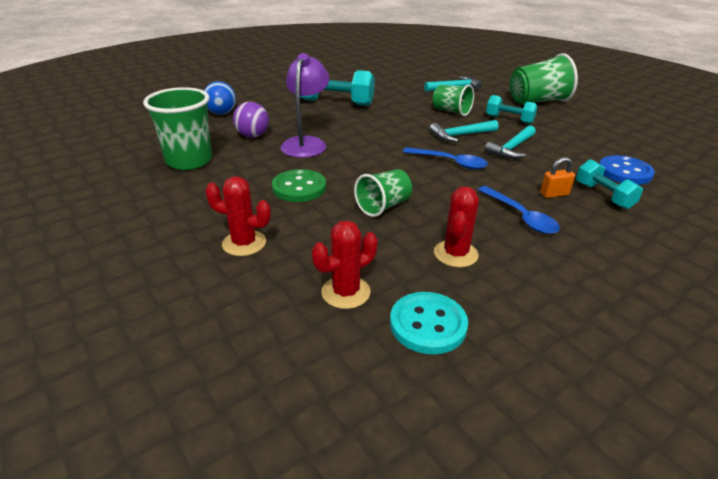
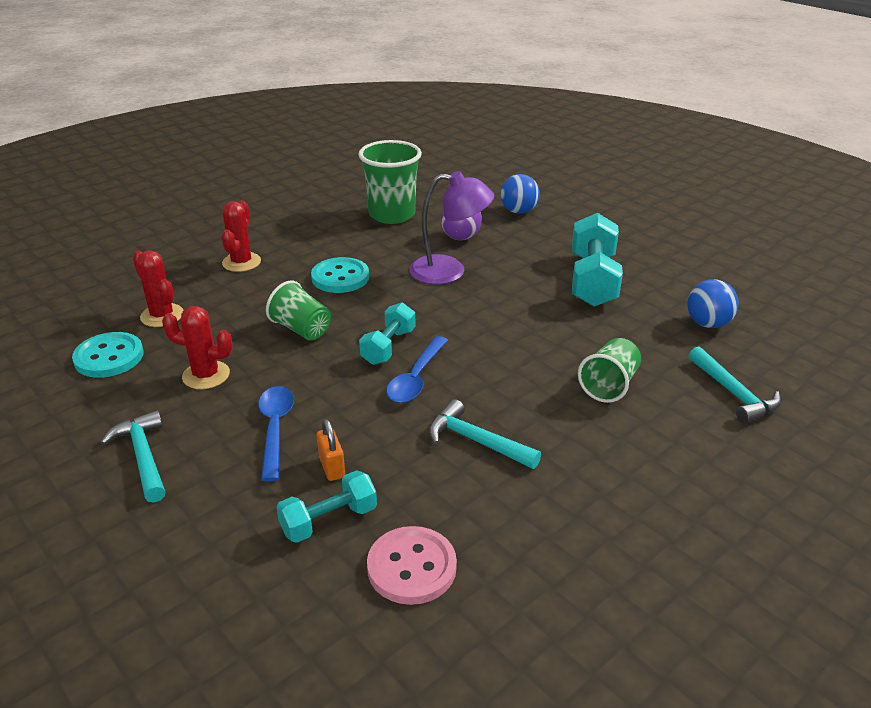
camera: 85 degrees right, 0 degrees up
green button [272,169,326,202] -> turquoise button [311,257,369,293]
turquoise hammer [429,120,499,142] -> turquoise hammer moved to [101,410,165,503]
blue spoon [478,186,560,234] -> blue spoon turned 120 degrees clockwise [258,386,294,481]
turquoise dumbbell [486,95,537,124] -> turquoise dumbbell moved to [359,303,416,365]
green cup [510,53,578,105] -> none
blue button [599,155,655,185] -> pink button [367,526,457,605]
none -> blue ball [687,279,739,328]

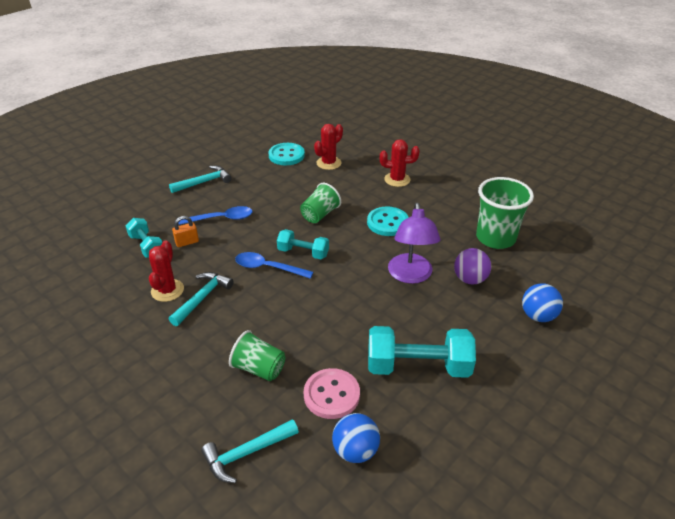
camera: 85 degrees right, 5 degrees up
red cactus [162,306,233,389] -> red cactus moved to [149,240,184,302]
pink button [367,526,457,605] -> pink button moved to [304,368,360,419]

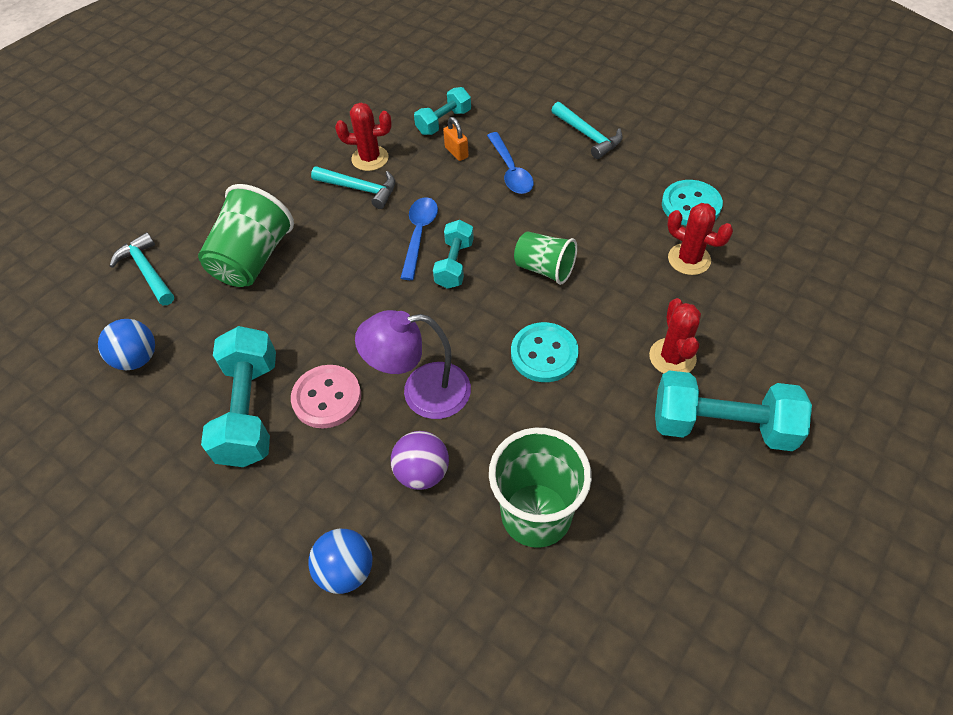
camera: 85 degrees right, 15 degrees up
green cup [229,330,285,381] -> green cup [198,184,294,287], size x1.60
pink button [304,368,360,419] -> pink button moved to [291,365,361,428]
none -> turquoise dumbbell [655,370,812,451]

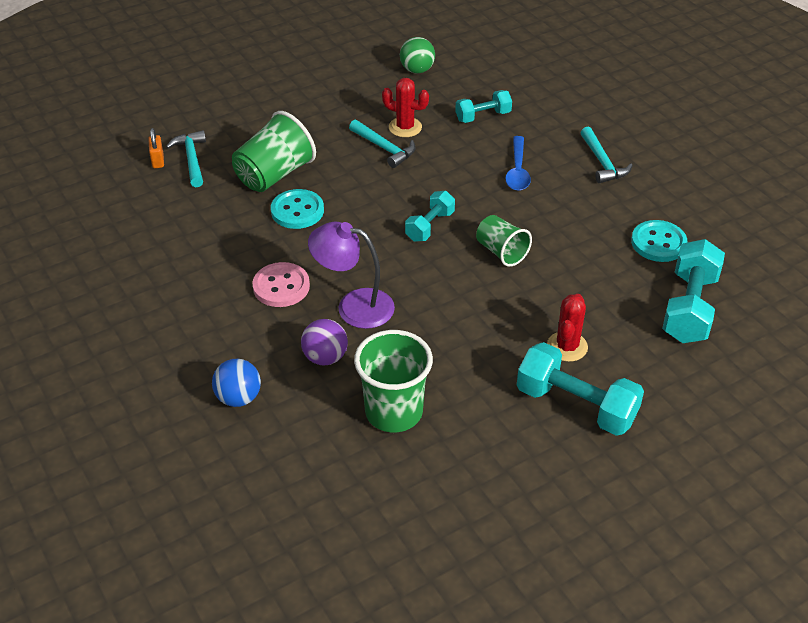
camera: 20 degrees right, 10 degrees down
blue ball [98,319,155,370] -> none
turquoise dumbbell [201,326,276,467] -> turquoise dumbbell moved to [662,239,725,343]
blue spoon [401,197,438,280] -> none
orange padlock [443,117,469,161] -> orange padlock moved to [148,128,164,168]
turquoise button [511,322,579,382] -> turquoise button moved to [271,189,324,229]
red cactus [667,203,733,275] -> none
none -> green ball [400,37,435,73]

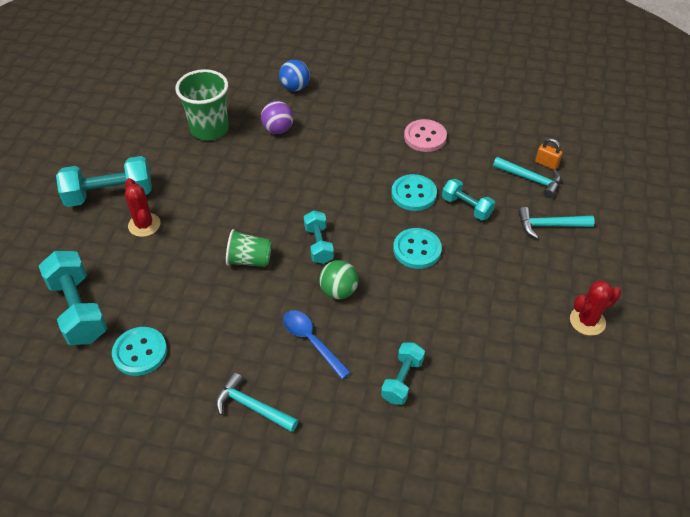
camera: 135 degrees right, 5 degrees up
green cup [232,111,316,192] -> turquoise dumbbell [442,179,495,220]
pink button [252,262,310,307] -> pink button moved to [404,119,447,152]
purple lamp [308,222,395,329] -> none
turquoise hammer [349,120,416,168] -> turquoise hammer moved to [518,207,595,239]
red cactus [382,78,429,137] -> red cactus moved to [570,281,621,336]
green ball [400,37,435,73] -> green ball moved to [319,260,358,299]
none -> turquoise button [393,228,442,269]

